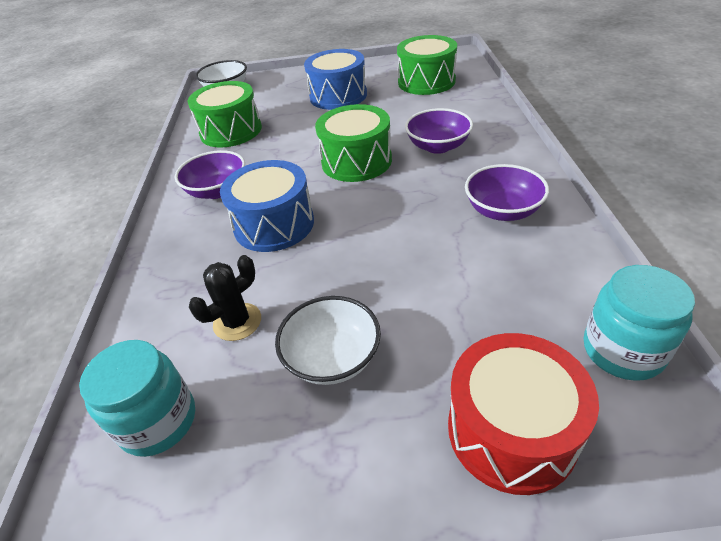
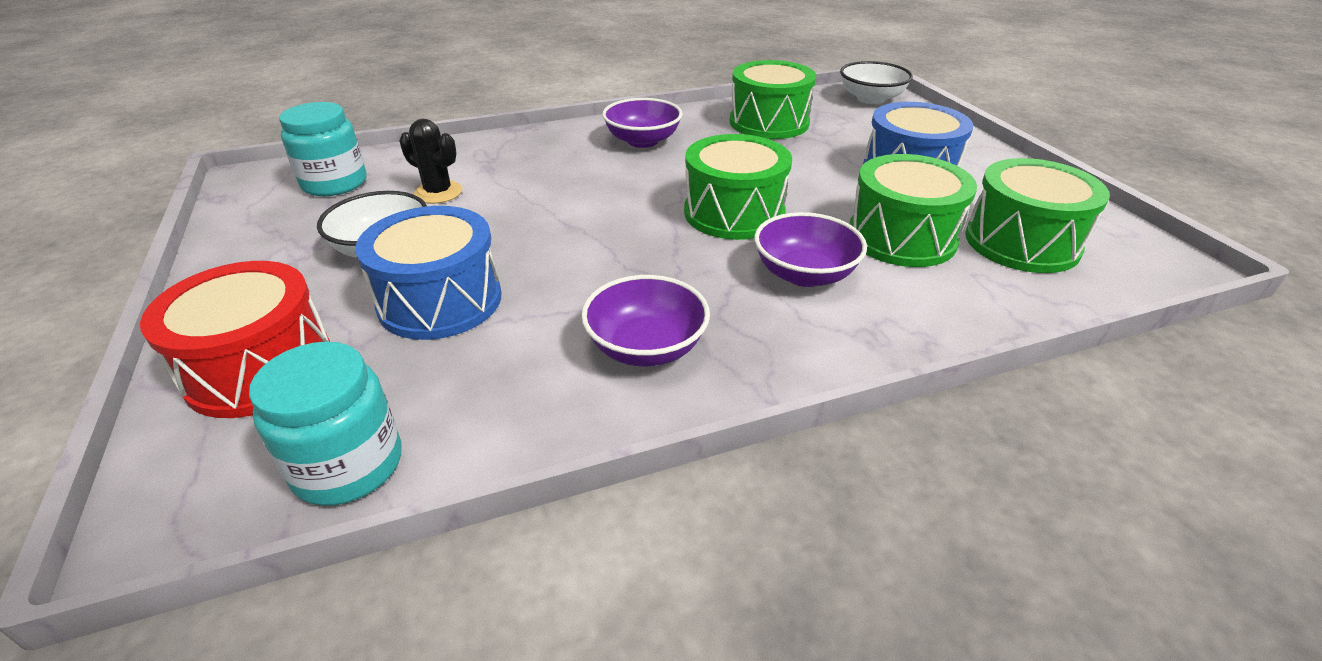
camera: 70 degrees right, 5 degrees down
blue drum [220,160,314,252] -> blue drum moved to [355,206,501,340]
none -> green drum [849,154,977,267]

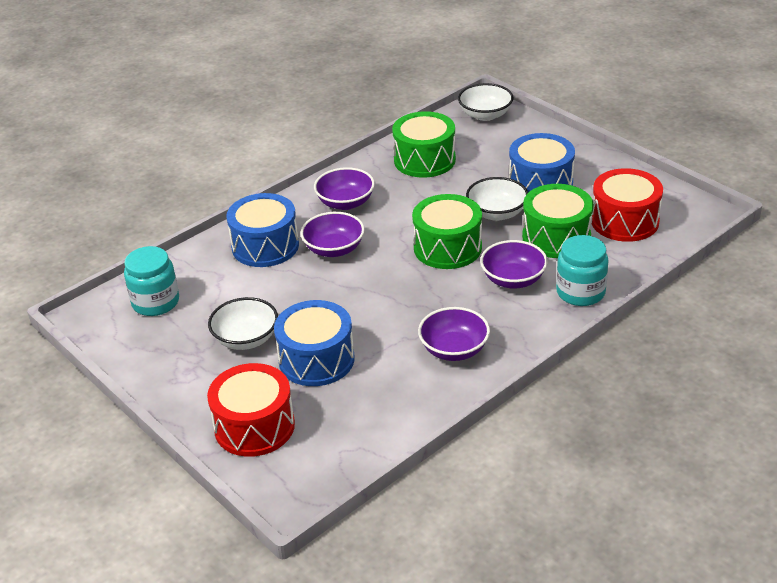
camera: 20 degrees left, 0 degrees up
turquoise jar [249,341,402,506] -> turquoise jar moved to [556,235,609,306]
black cactus [399,119,462,204] -> none
green drum [965,158,1110,273] -> red drum [592,168,663,242]
none -> blue drum [226,193,299,267]
none -> purple bowl [300,212,365,257]
none -> white bowl [466,177,528,221]

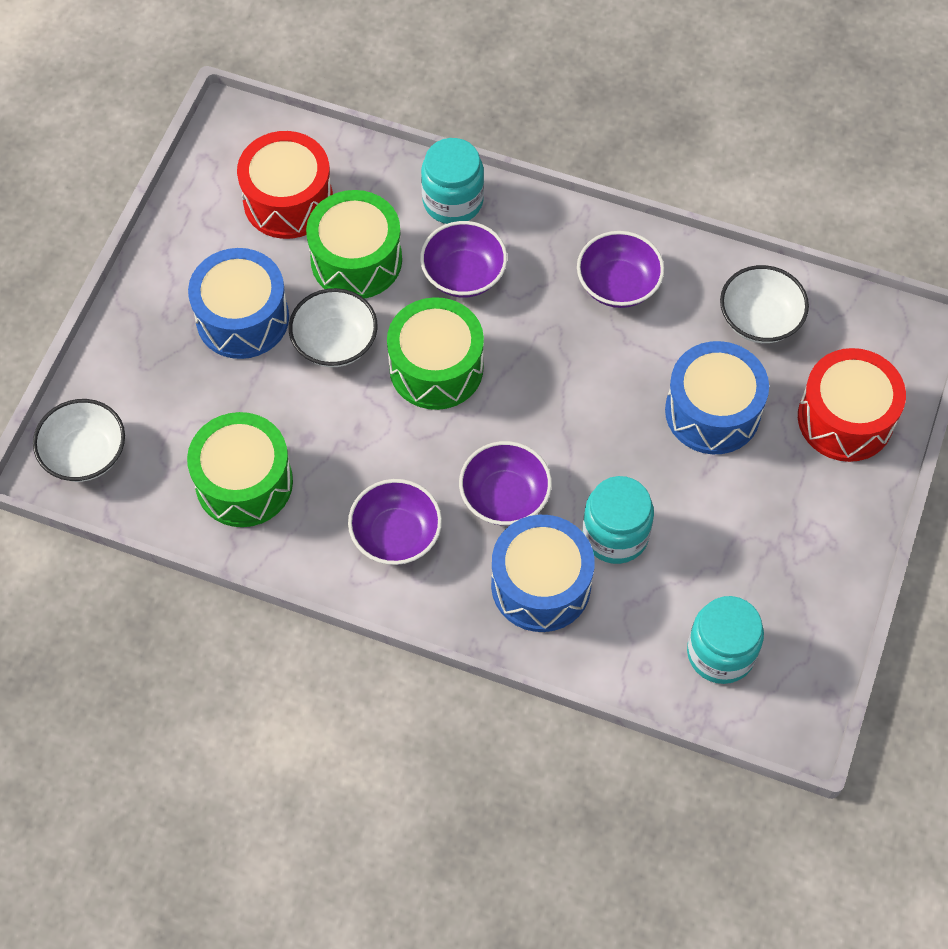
camera: 120 degrees left, 25 degrees up
white bowl [208,297,278,350] -> white bowl moved to [720,265,809,343]
none -> turquoise jar [582,476,654,564]

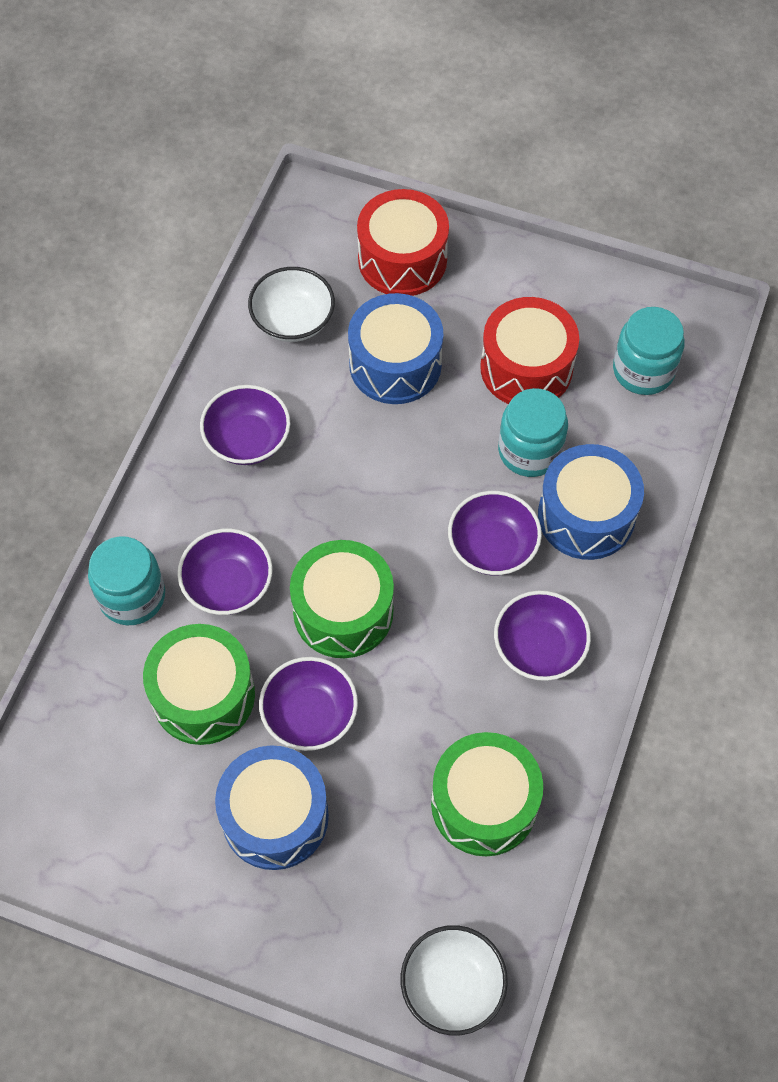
camera: 90 degrees left, 0 degrees up
red drum [237,131,333,239] -> red drum moved to [480,297,579,404]
white bowl [289,288,377,367] -> purple bowl [259,657,358,751]

